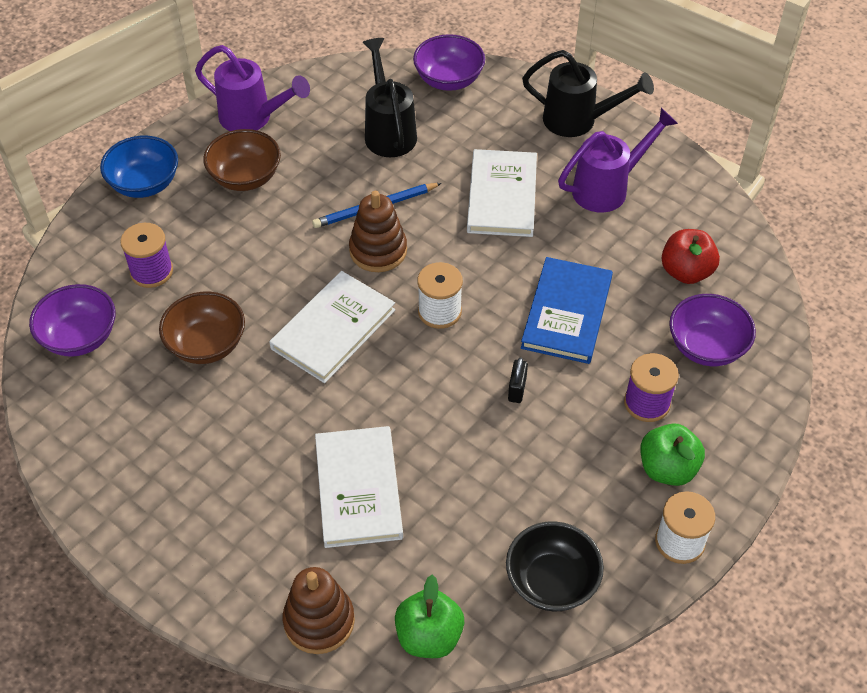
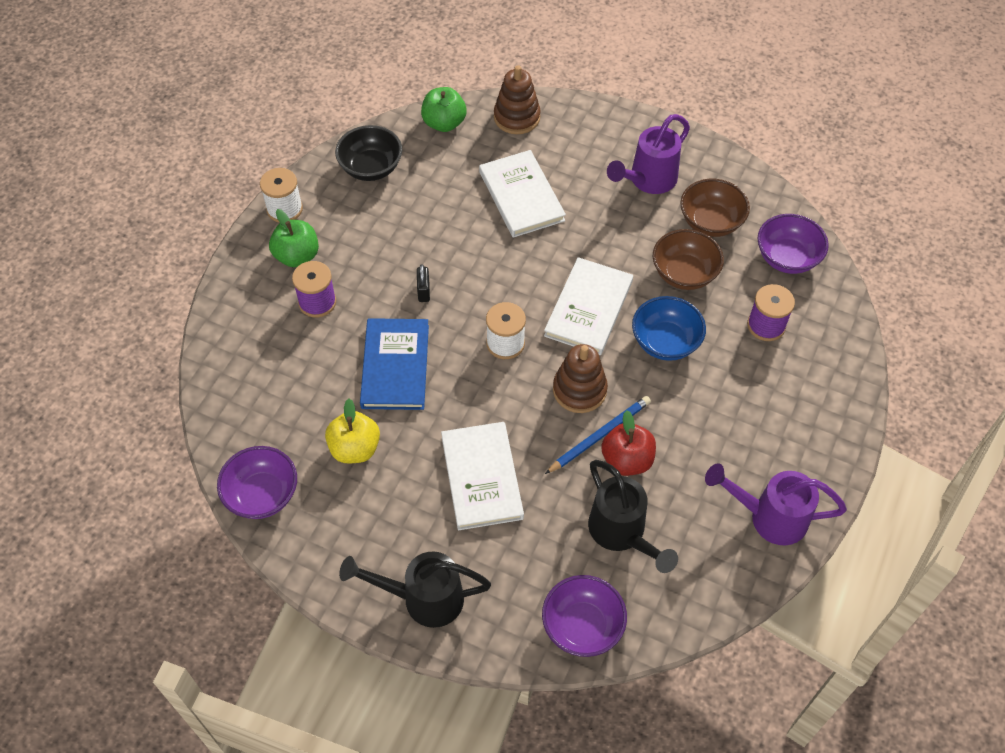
camera: 165 degrees right, 5 degrees up
blue bowl [100,136,178,198] -> blue bowl moved to [632,296,706,361]
brown bowl [203,129,281,191] -> brown bowl moved to [680,179,750,237]
purple watering can [558,108,678,213] -> purple watering can moved to [607,114,690,194]
red apple [662,229,720,284] -> red apple moved to [601,410,656,476]
purple bowl [669,294,756,366] -> purple bowl moved to [217,446,297,519]
none -> yellow apple [325,399,380,463]

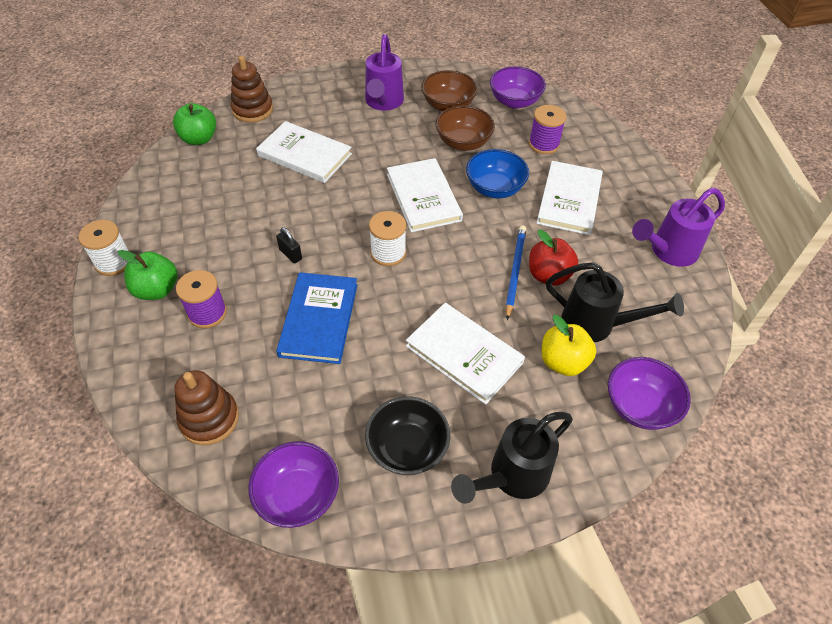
camera: 40 degrees left, 5 degrees down
yellow apple [325,399,380,463] -> yellow apple moved to [542,315,596,376]
black bowl [335,125,402,181] -> black bowl moved to [365,396,450,475]
blue book [360,318,429,410] -> blue book turned 45 degrees clockwise [276,272,357,364]
brown stacking toy [553,344,608,413] -> brown stacking toy moved to [174,370,239,445]
none -> white book [536,161,603,235]

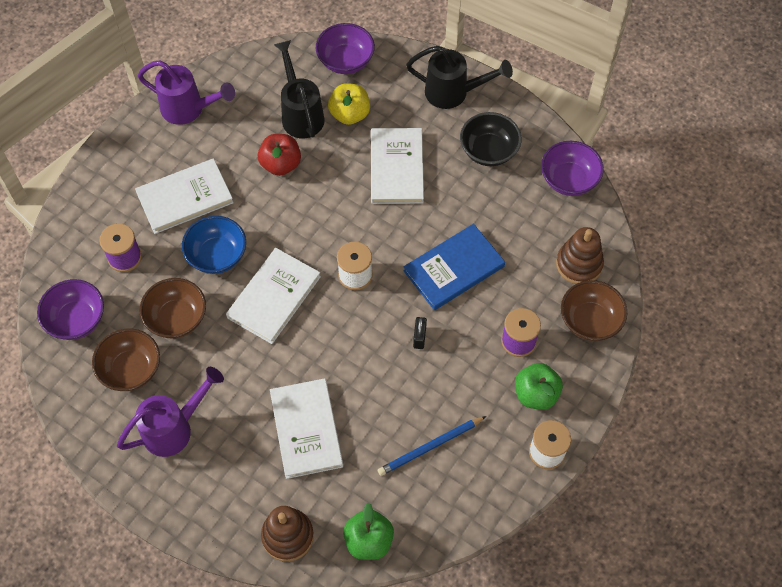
camera: 130 degrees left, 10 degrees up
blue pencil [505,226,526,320] -> blue pencil moved to [378,416,486,476]
none -> brown bowl [561,280,627,341]

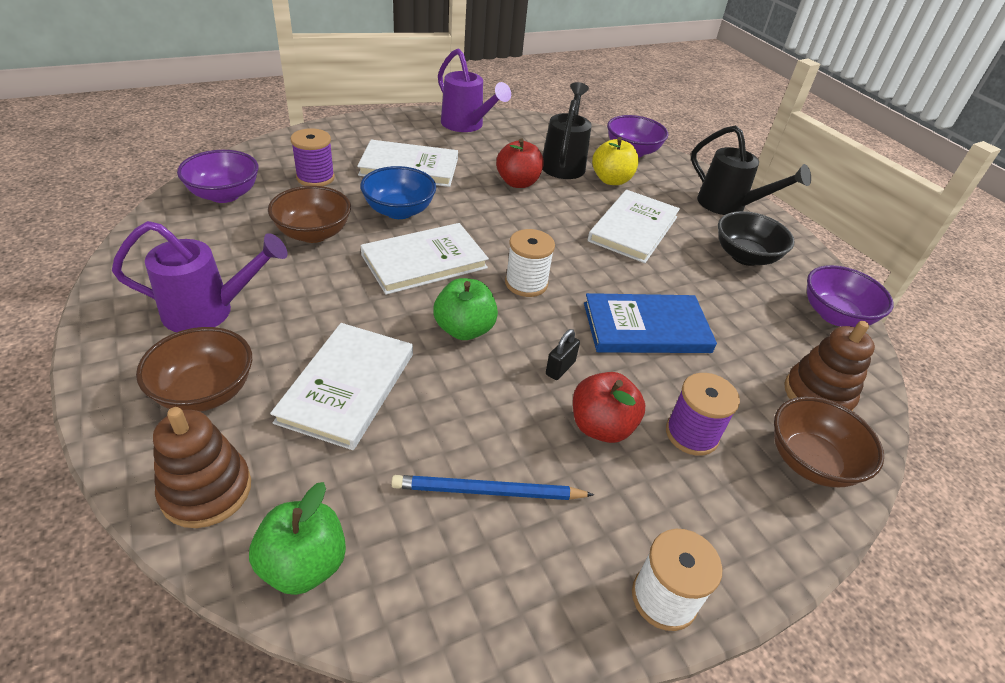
camera: 25 degrees right, 20 degrees down
brown bowl [92,329,160,391] -> brown bowl moved to [136,327,252,412]
green apple [515,363,563,410] -> green apple moved to [433,278,498,340]
none -> red apple [573,372,645,443]

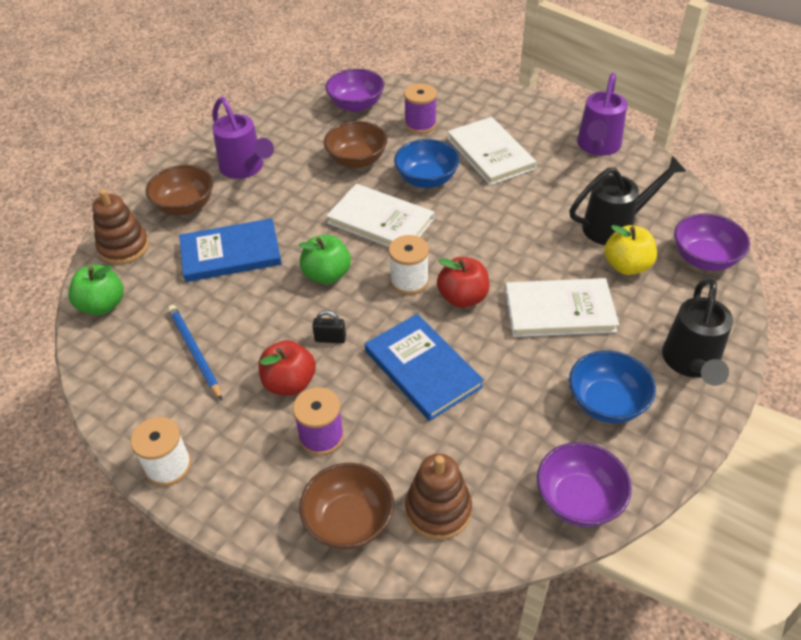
camera: 65 degrees right, 5 degrees up
white book [270,323,413,450] -> blue book [179,218,282,282]
red apple [496,138,544,188] -> red apple moved to [437,257,489,308]
black bowl [718,211,795,266] -> blue bowl [569,350,656,423]

